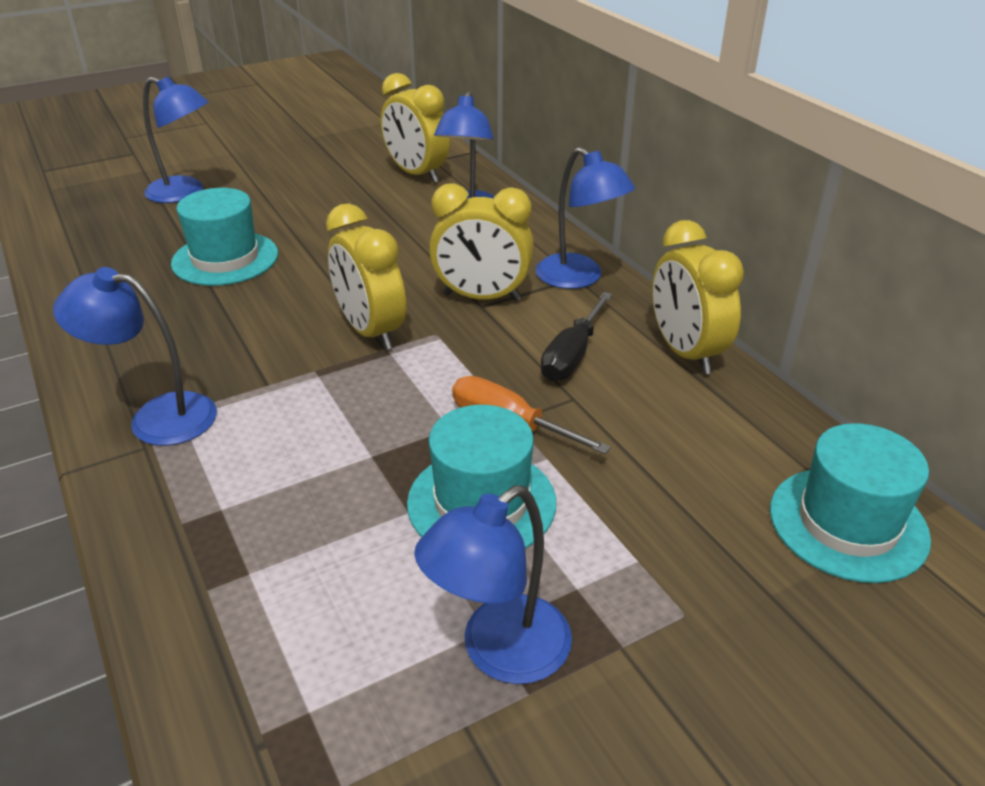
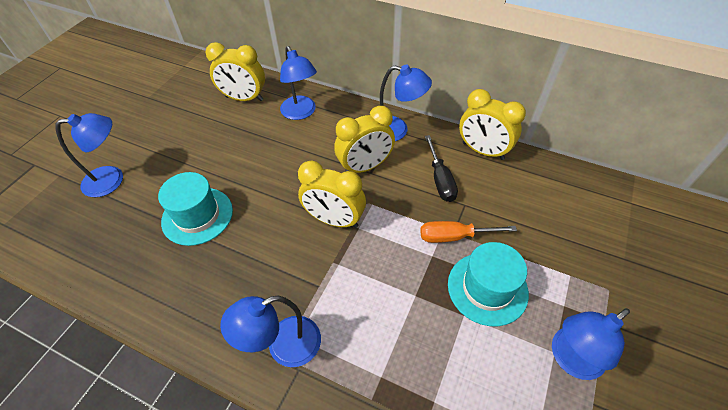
camera: 35 degrees left, 15 degrees up
blue lamp [414,485,572,684] -> blue lamp turned 45 degrees clockwise [552,308,630,380]
turquoise hat [770,423,931,583] -> none

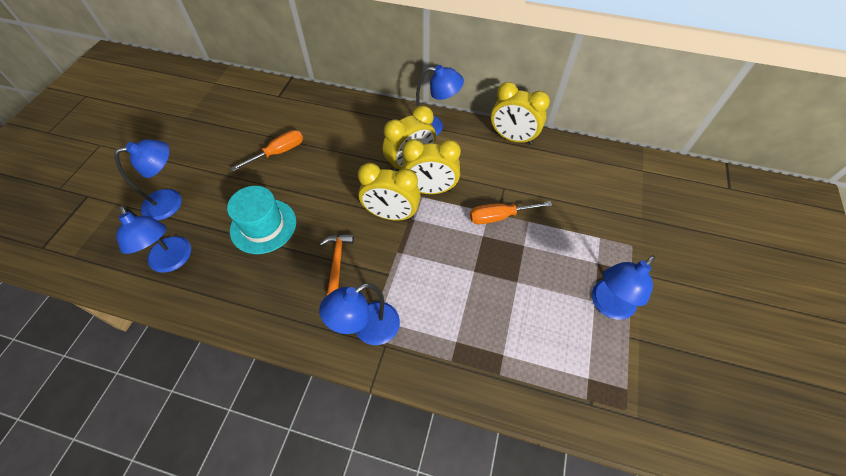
camera: 10 degrees left, 5 degrees up
yellow clock [206,42,265,101] -> yellow clock moved to [402,139,461,194]
blue lamp [280,46,317,120] -> blue lamp moved to [116,205,191,273]
black screwdriver [425,135,458,202] -> none
turquoise hat [448,242,529,326] -> none
none -> orange screwdriver [231,130,303,171]
none -> orange hammer [320,234,354,295]

